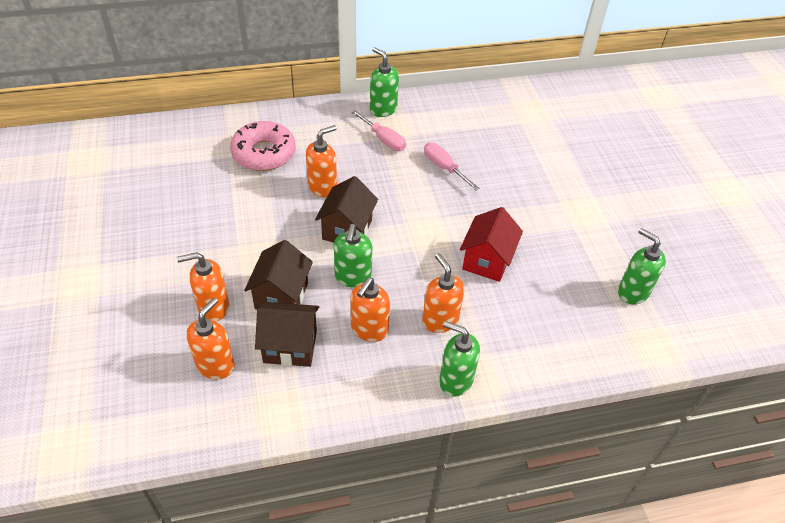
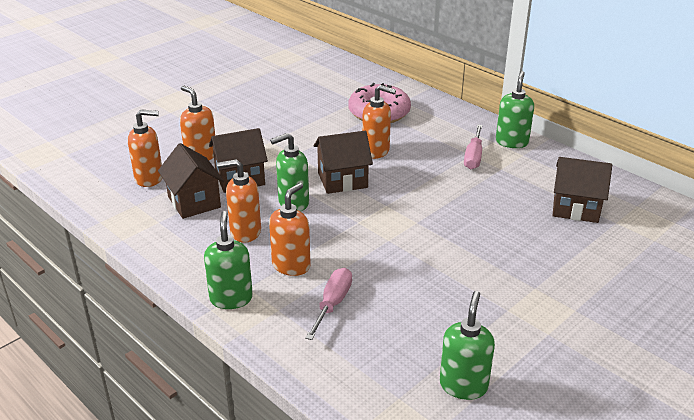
camera: 60 degrees right, 15 degrees down
pink screwdriver [424,142,479,190] -> pink screwdriver moved to [305,268,352,340]
red house [460,207,523,282] -> none
none -> brown house [553,157,612,223]

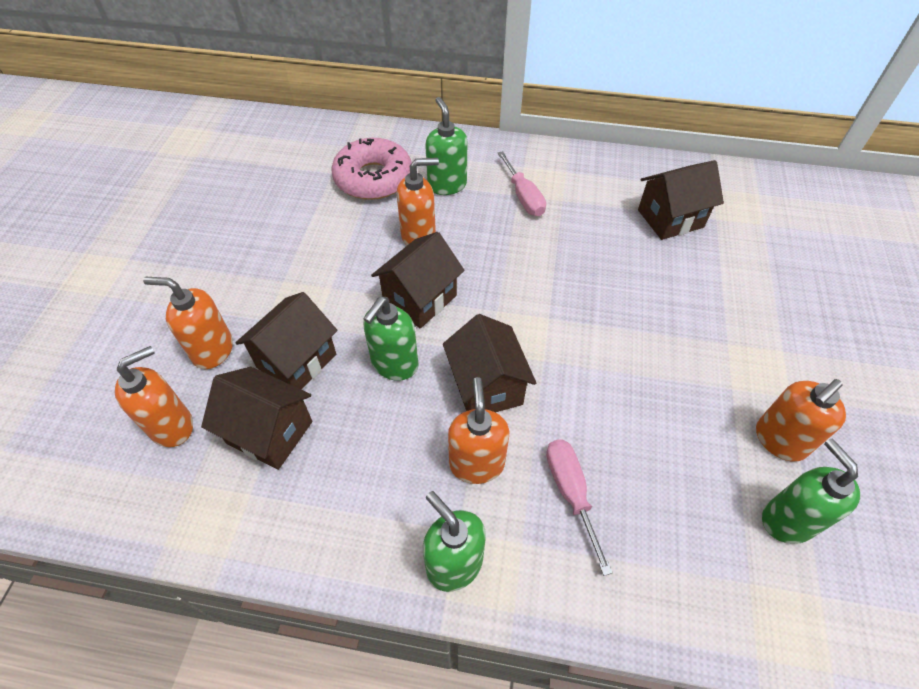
camera: 35 degrees left, 20 degrees up
orange soap dispenser [217,159,261,243] -> orange soap dispenser moved to [756,379,846,461]
green soap dispenser [496,71,534,148] -> green soap dispenser moved to [425,97,467,195]
none -> brown house [443,314,536,412]

